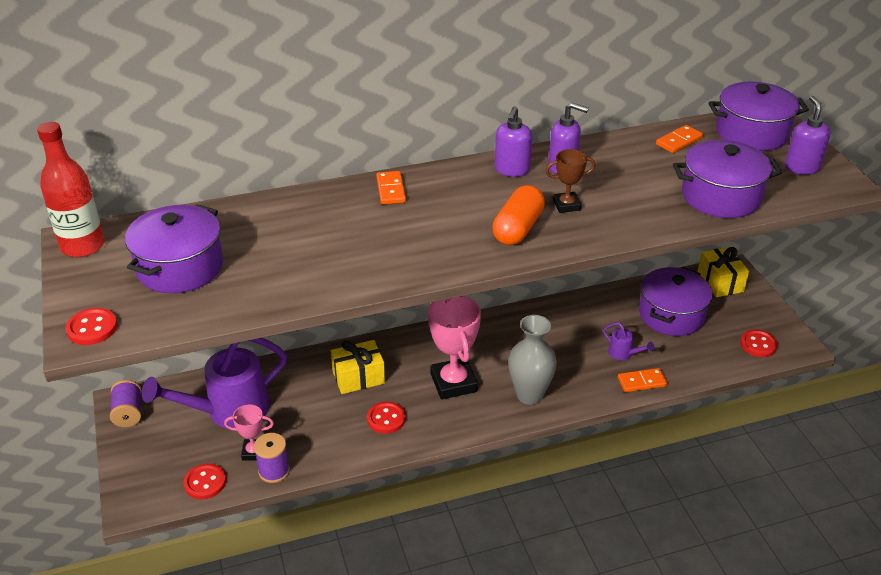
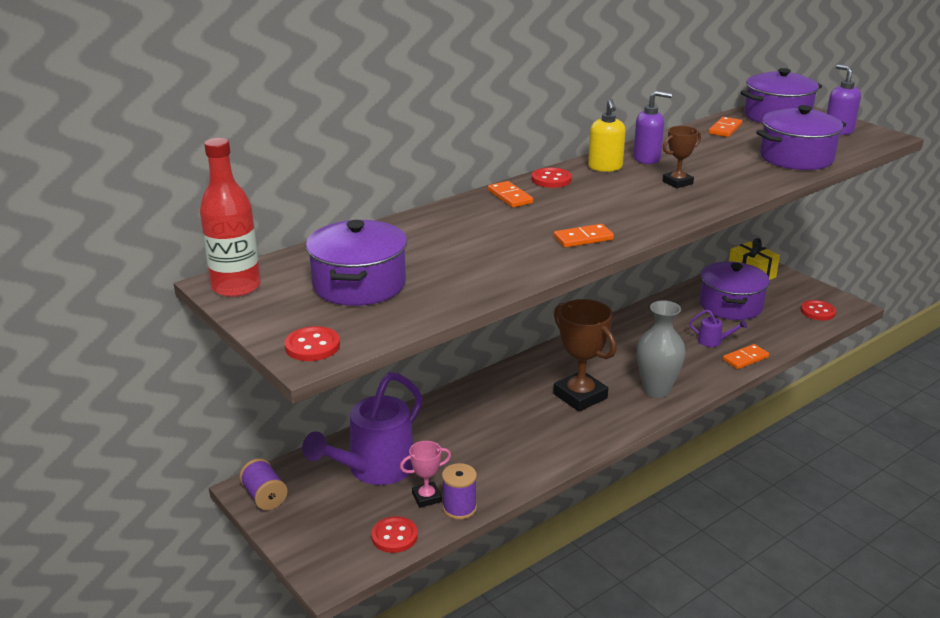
camera: 20 degrees left, 10 degrees down
yellow gift [331,340,385,394] -> none
red button [367,402,406,434] -> red button moved to [532,167,572,188]
pink trophy [428,296,481,399] -> brown trophy [553,299,617,411]
orange capsule [492,185,545,245] -> none
purple soap dispenser [495,106,532,177] -> yellow soap dispenser [588,99,626,172]
none -> orange domino [554,224,614,248]

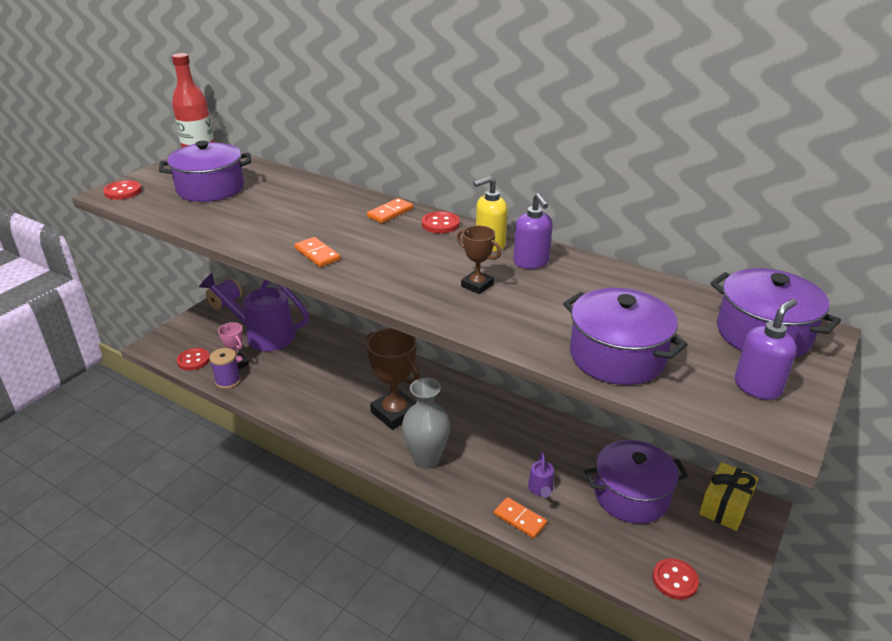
camera: 70 degrees right, 5 degrees up
brown trophy [553,299,617,411] -> brown trophy turned 75 degrees counterclockwise [366,328,420,430]
orange domino [709,117,742,137] -> none

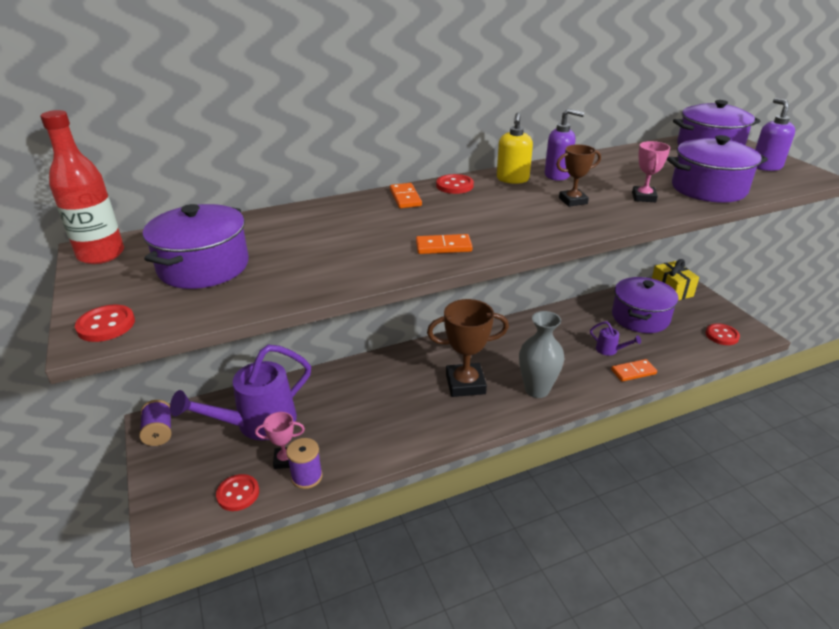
camera: 55 degrees left, 0 degrees up
none -> pink trophy [632,141,670,202]

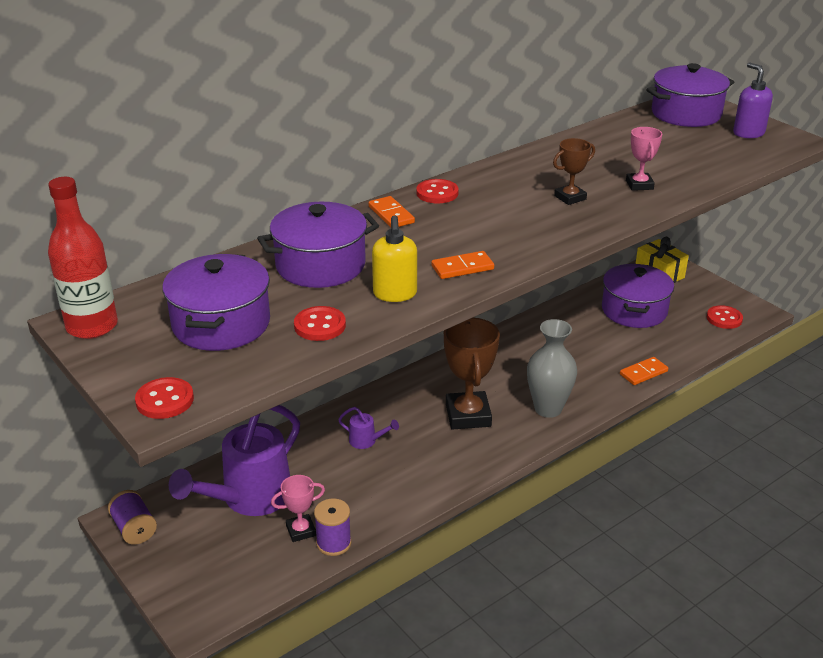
camera: 15 degrees left, 0 degrees up
red button [216,474,259,511] -> red button moved to [294,306,346,341]
brown trophy [427,299,509,397] -> brown trophy turned 75 degrees counterclockwise [444,317,500,430]
yellow soap dispenser [497,113,533,184] -> yellow soap dispenser moved to [372,215,417,302]
purple soap dispenser [545,108,585,181] -> none
purple watering can [590,321,641,356] -> purple watering can moved to [338,407,399,449]
purple pot [667,135,768,203] -> purple pot moved to [257,202,379,288]

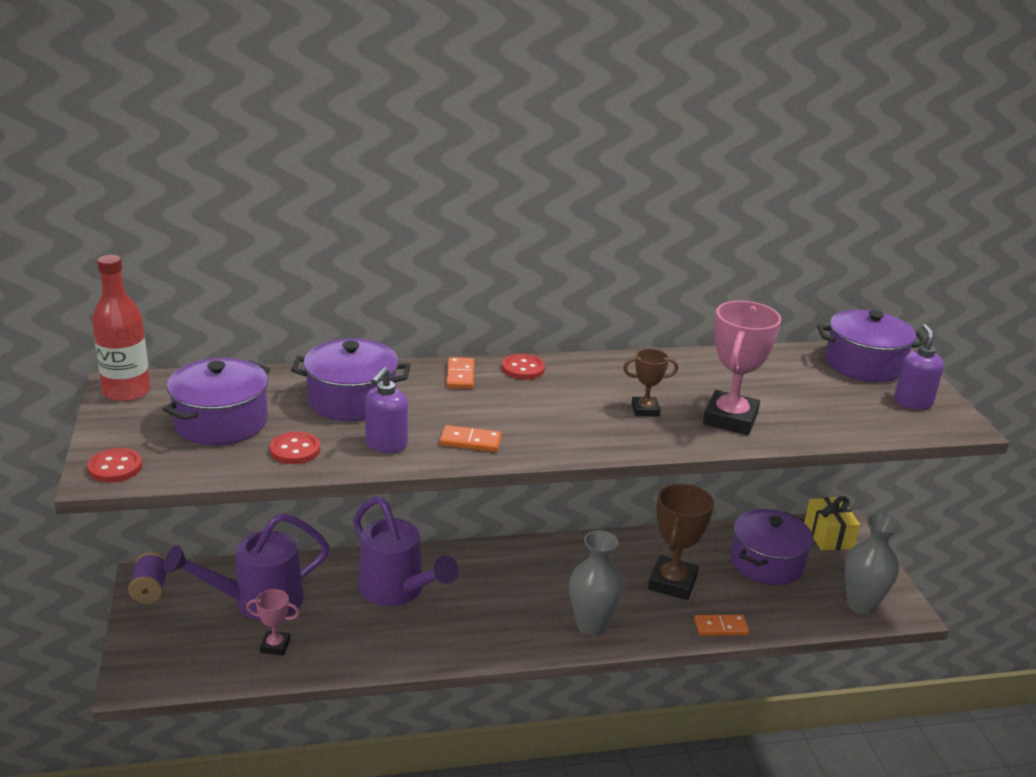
camera: 25 degrees right, 5 degrees down
purple spool [314,498,351,556] -> none
purple watering can [338,407,399,449] -> purple watering can [353,497,459,606], size x2.39
yellow soap dispenser [372,215,417,302] -> purple soap dispenser [365,367,408,453]
brown trophy [444,317,500,430] -> brown trophy moved to [648,484,714,600]
pink trophy [626,127,662,191] -> pink trophy [703,301,781,435], size x1.88
red button [707,305,743,329] -> grey vase [845,513,900,615]

